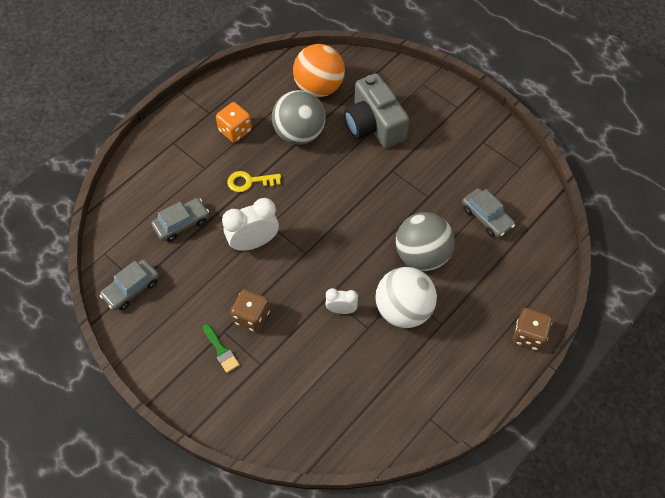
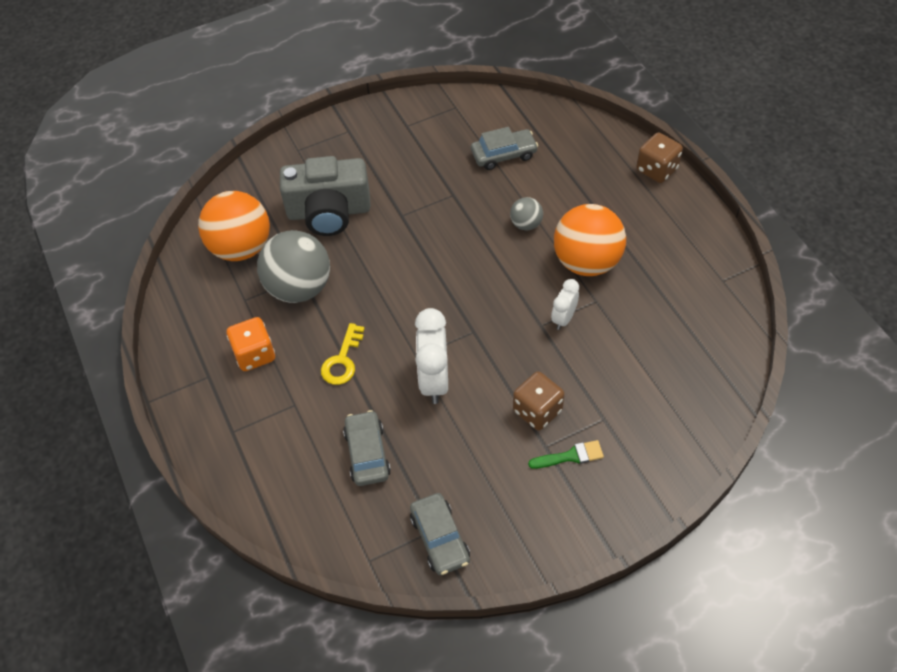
camera: 65 degrees left, 5 degrees down
white ball [376,267,437,328] -> orange ball [554,204,626,276]
grey ball [396,212,455,271] -> grey ball [510,197,543,230], size x0.48

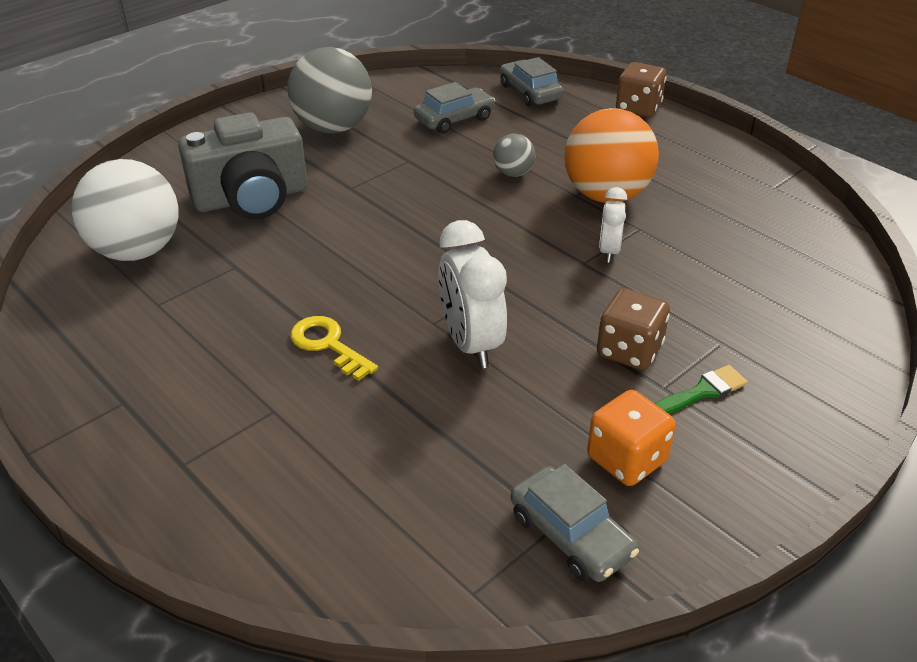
camera: 20 degrees left, 15 degrees down
orange ball [198,191,270,261] -> white ball [72,159,178,261]
orange dice [227,317,275,371] -> orange dice moved to [587,390,676,486]
grey ball [257,230,330,303] -> grey ball moved to [287,47,372,134]
yellow key [321,323,365,385] -> yellow key turned 135 degrees clockwise [291,316,378,381]
grey car [343,410,391,486] -> grey car moved to [500,57,564,107]

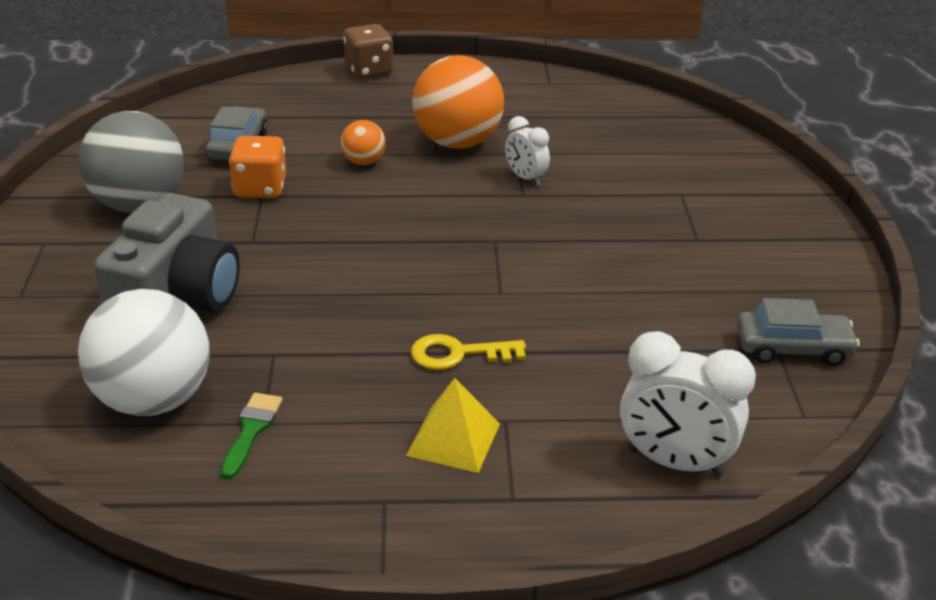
camera: 50 degrees left, 5 degrees down
white clock [438,220,507,369] -> white clock moved to [620,331,756,477]
grey ball [493,134,535,177] -> orange ball [341,120,385,165]
grey car [500,57,564,107] -> none
orange dice [587,390,676,486] -> orange dice moved to [229,136,286,198]
brown dice [597,288,670,370] -> none
green brush [654,365,748,414] -> green brush moved to [221,393,283,479]
none -> yellow pyramid [406,378,500,473]

